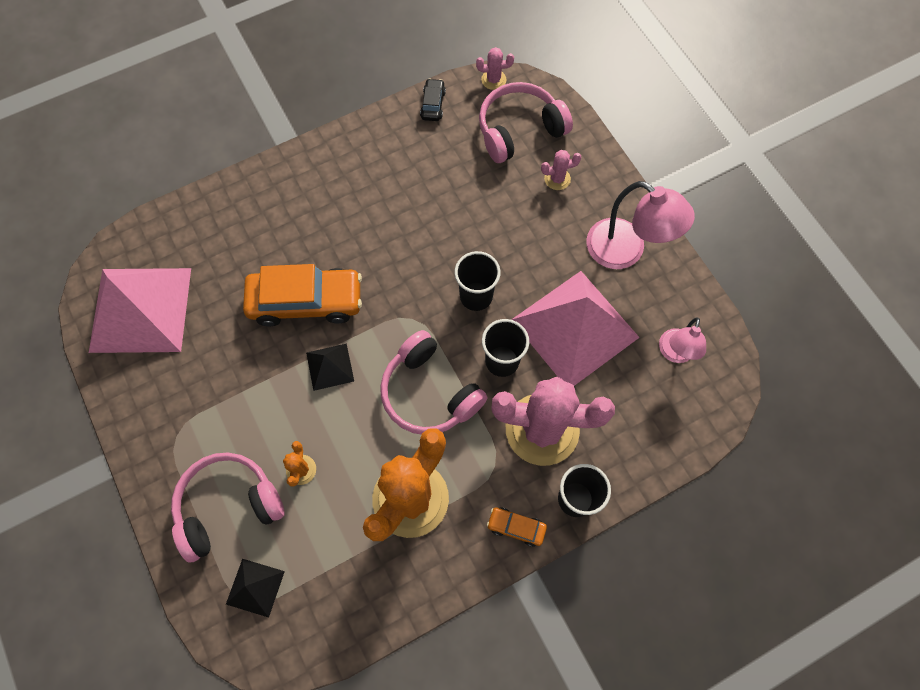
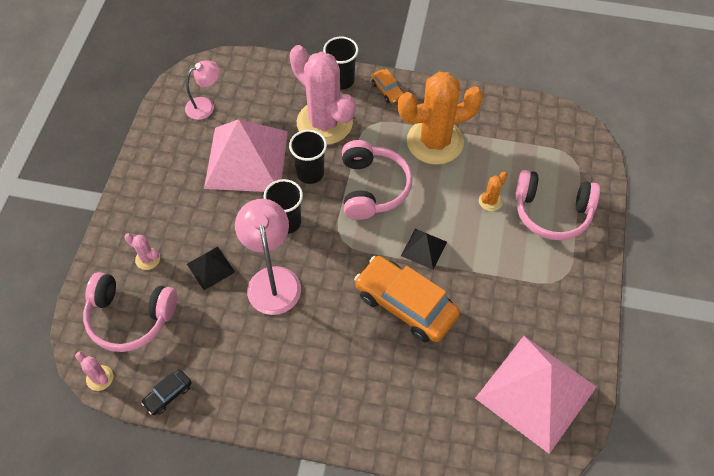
camera: 140 degrees left, 10 degrees down
black pyramid [226,559,285,618] -> black pyramid moved to [187,247,235,290]
pink lamp [586,181,695,269] -> pink lamp moved to [235,199,301,315]

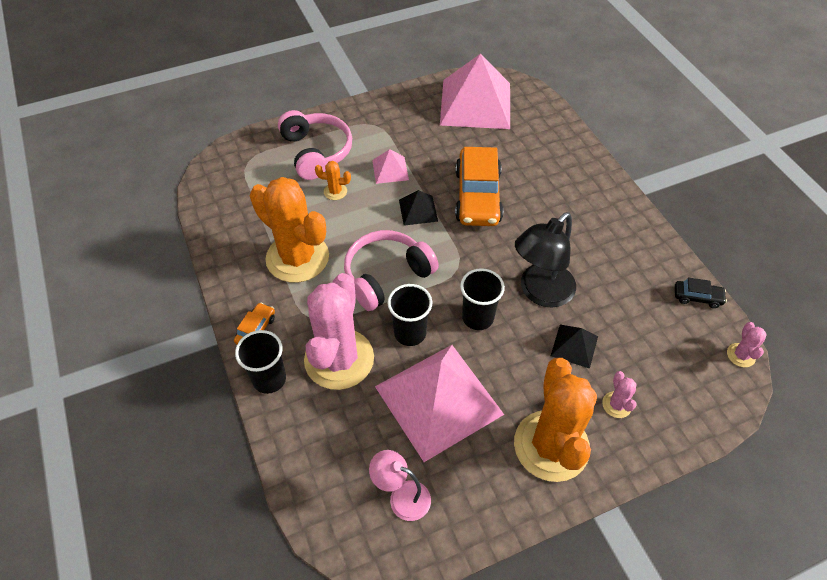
camera: 125 degrees left, 5 degrees down
pink headphones [83,272,177,352] -> none
pink lamp [235,199,301,315] -> black lamp [515,212,576,307]
none -> pink pyramid [372,149,409,184]
none -> orange cactus [514,358,597,482]

